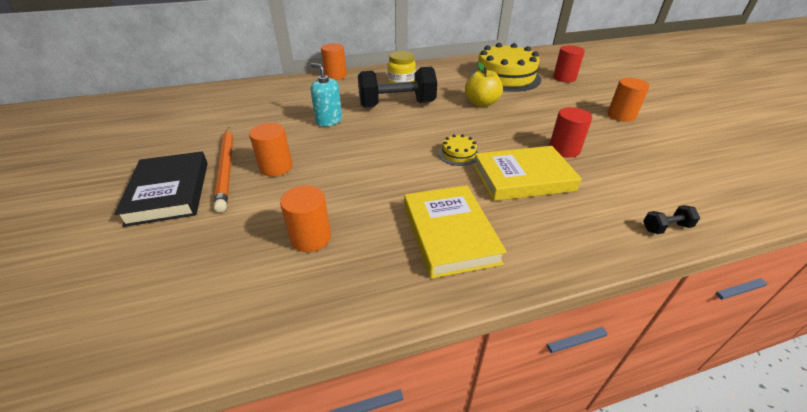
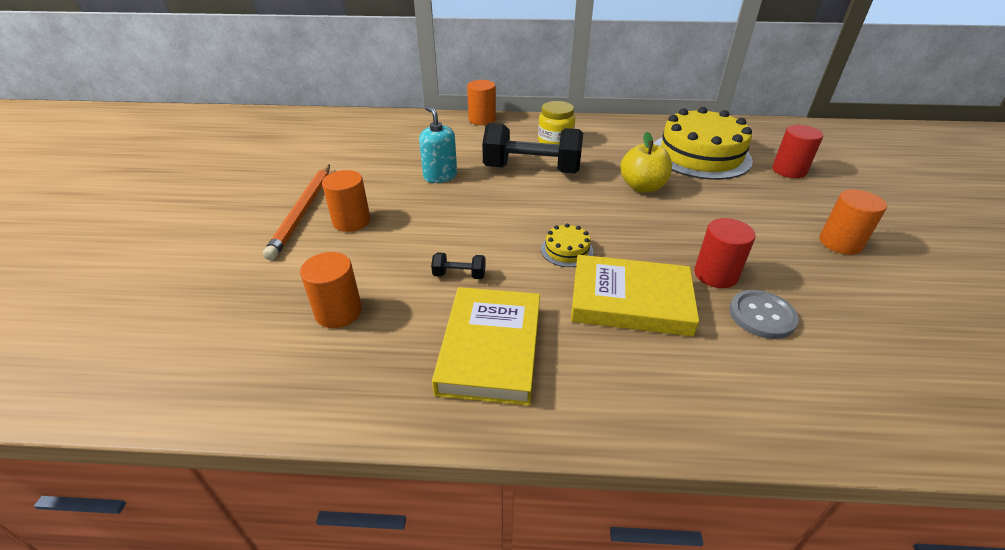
camera: 20 degrees right, 0 degrees up
black book [115,151,208,227] -> none
black dumbbell [643,205,700,234] -> black dumbbell moved to [431,252,486,279]
none -> grey button [729,290,799,339]

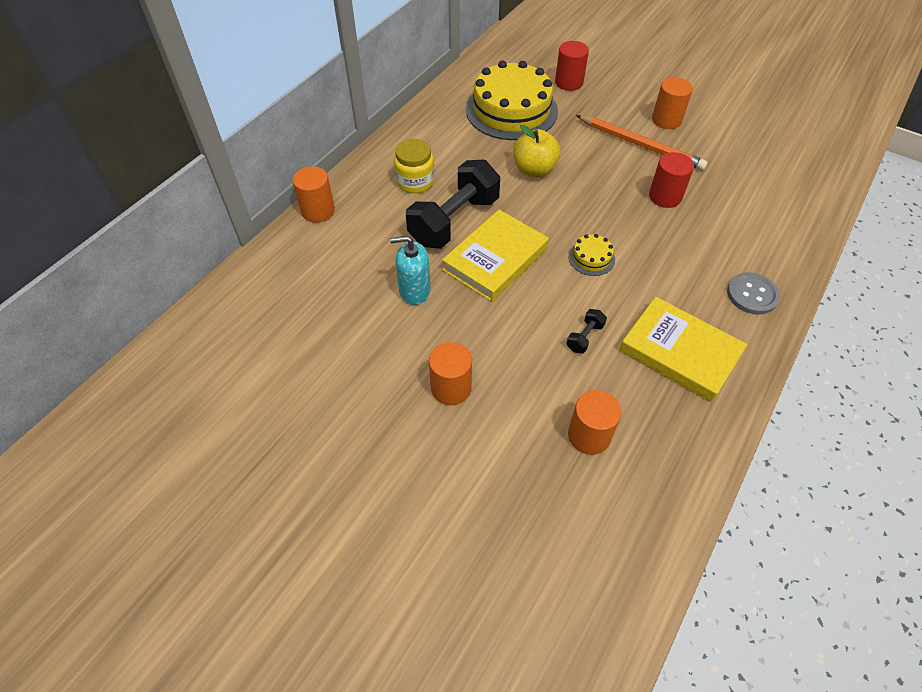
camera: 60 degrees left, 15 degrees up
orange pencil [263,164,330,260] -> orange pencil moved to [576,115,708,170]
yellow book [571,255,699,336] -> yellow book moved to [442,210,549,302]
grey button [729,290,799,339] -> grey button moved to [727,272,780,315]

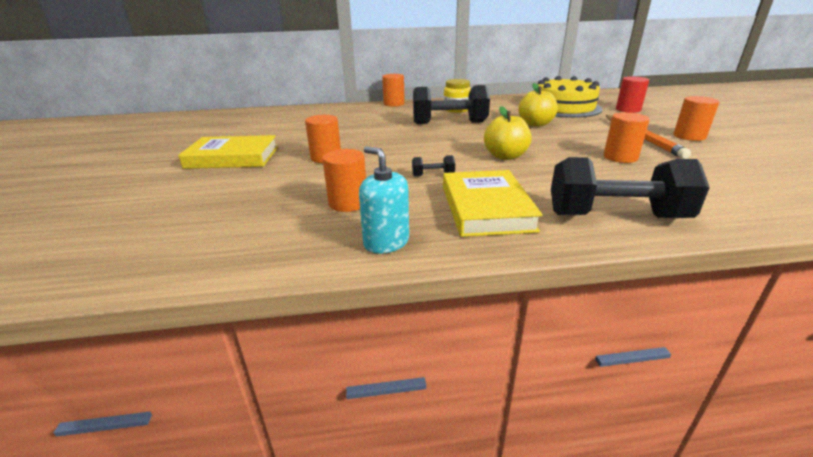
camera: 50 degrees right, 25 degrees down
turquoise soap dispenser [390,236,431,305] -> turquoise soap dispenser moved to [359,146,409,254]
yellow book [442,210,549,302] -> yellow book moved to [178,135,278,169]
yellow cake [568,234,615,276] -> yellow apple [484,106,532,160]
red cylinder [649,152,694,208] -> orange cylinder [603,112,650,163]
grey button [727,272,780,315] -> black dumbbell [551,157,710,218]

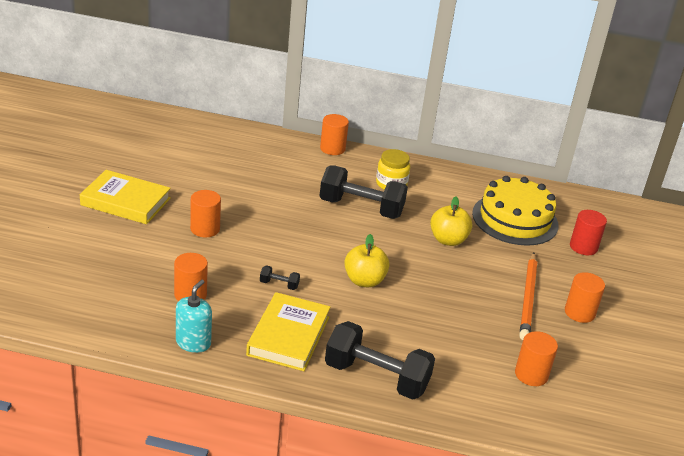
camera: 15 degrees right, 5 degrees up
turquoise soap dispenser [359,146,409,254] -> turquoise soap dispenser turned 45 degrees clockwise [176,280,212,353]
orange cylinder [603,112,650,163] -> orange cylinder moved to [515,331,558,386]

